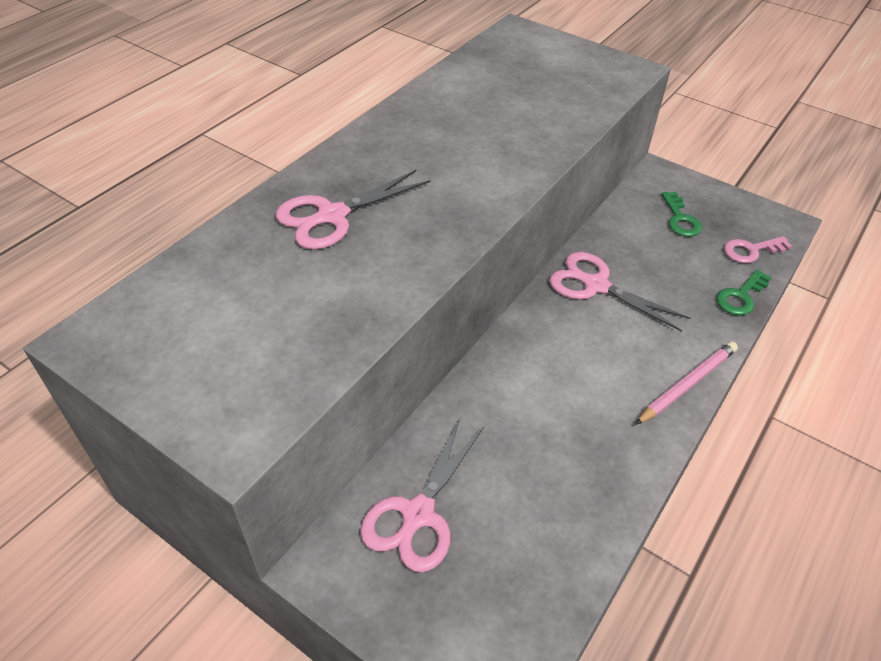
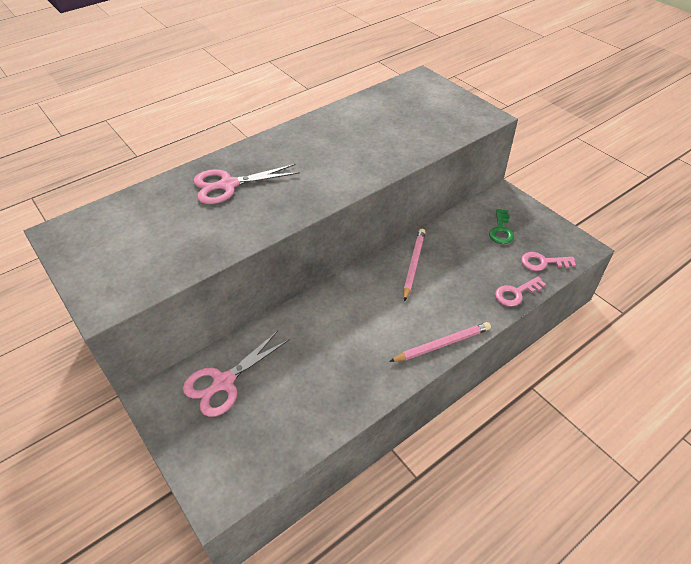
camera: 20 degrees right, 0 degrees up
pink scissors [549,252,690,332] -> pink pencil [403,229,425,302]
green key [716,269,771,316] -> pink key [495,277,546,307]

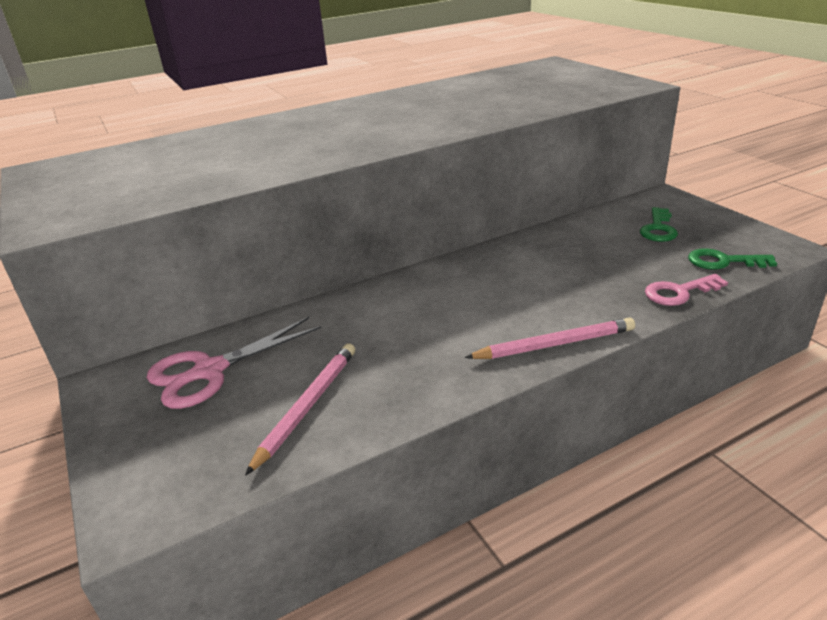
camera: 10 degrees right, 15 degrees down
pink scissors [193,164,300,204] -> none
pink pencil [403,229,425,302] -> pink pencil moved to [245,343,355,476]
pink key [521,252,576,271] -> green key [688,248,777,269]

